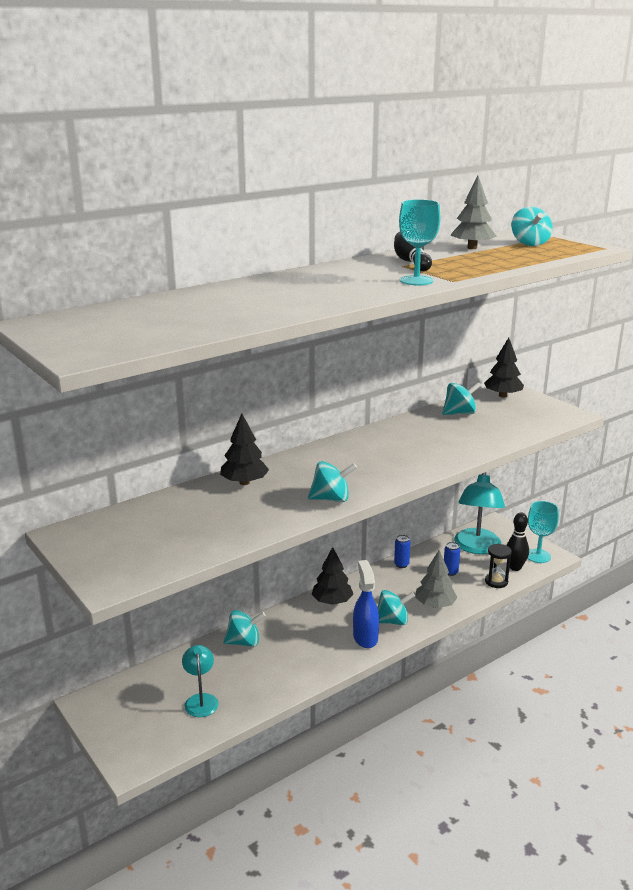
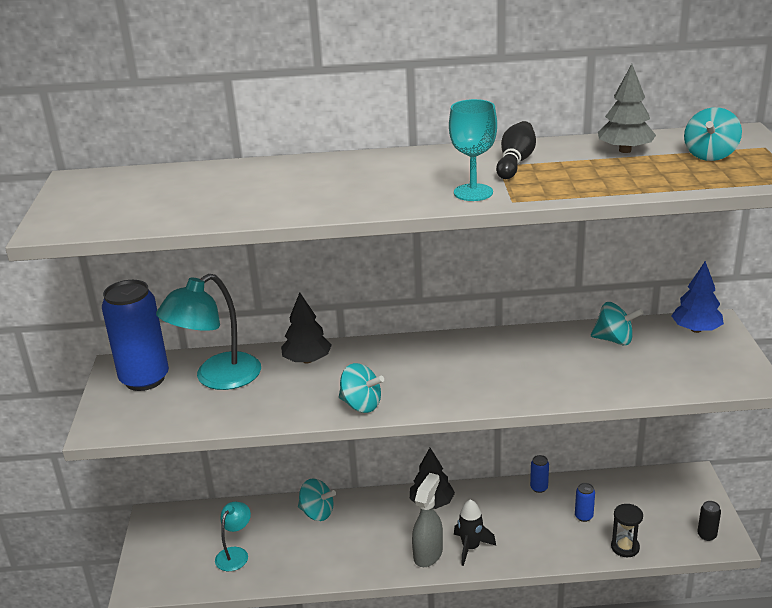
camera: 35 degrees right, 5 degrees up
blue spray bottle [353,560,379,648] -> grey spray bottle [412,473,443,567]
turquoise spinning top [377,590,415,625] -> black rocket [454,499,496,566]
grey tree [415,550,458,608] -> none
turquoise lamp [454,472,505,554] -> turquoise lamp moved to [156,274,261,390]
black tree [484,338,524,397] -> blue tree [671,261,724,333]
black bowling pin [506,512,529,571] -> none
turquoise goblet [528,501,559,563] -> black can [697,501,721,541]
none -> blue can [102,280,169,391]

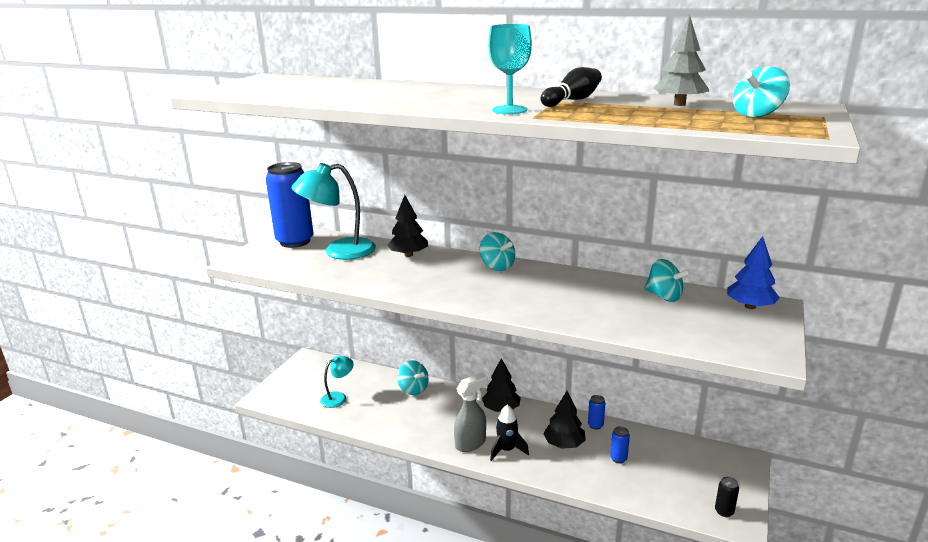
camera: 25 degrees right, 5 degrees down
turquoise spinning top [339,363,384,413] -> turquoise spinning top moved to [480,232,515,271]
black hourglass [611,504,643,557] -> none
none -> black tree [543,391,586,449]

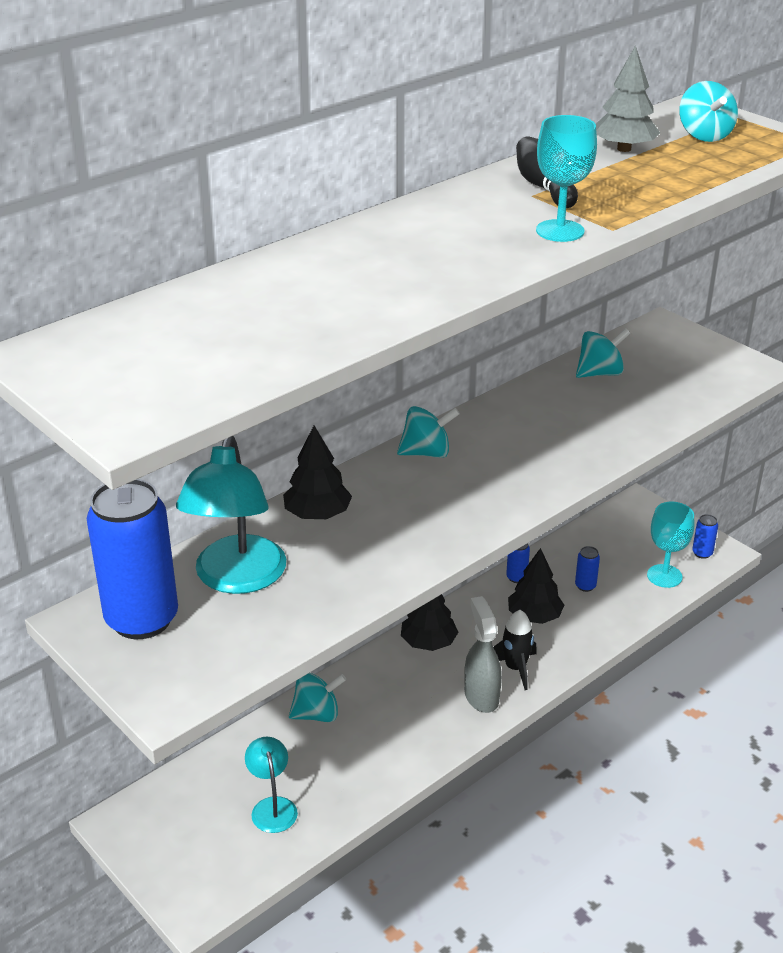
camera: 65 degrees left, 10 degrees up
black can [715,477,739,517] -> blue can [692,514,718,559]
blue tree [727,236,780,309] -> none
none -> turquoise goblet [647,502,694,588]

